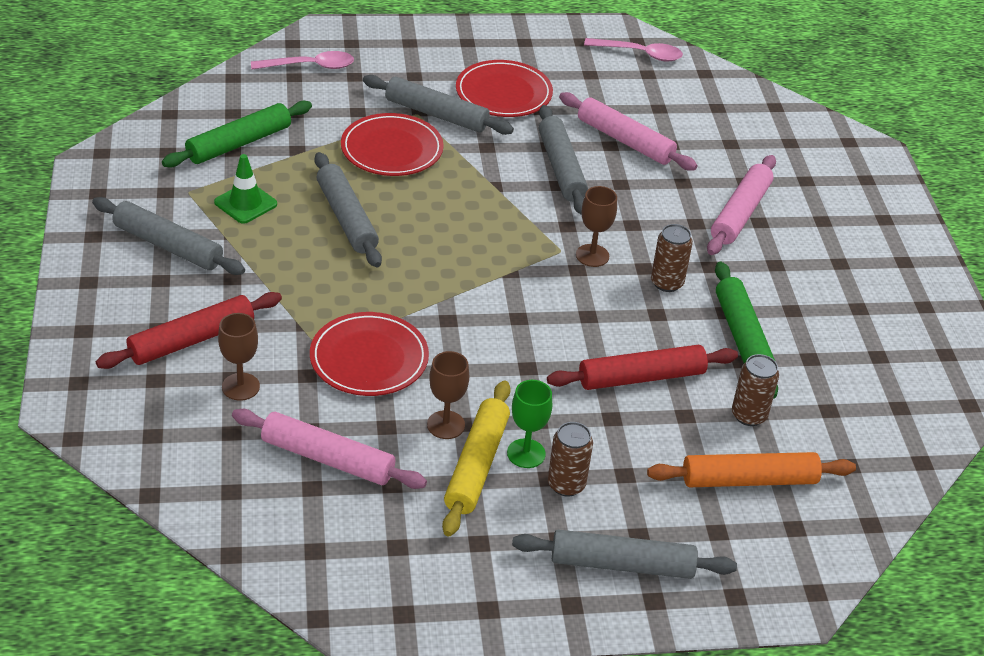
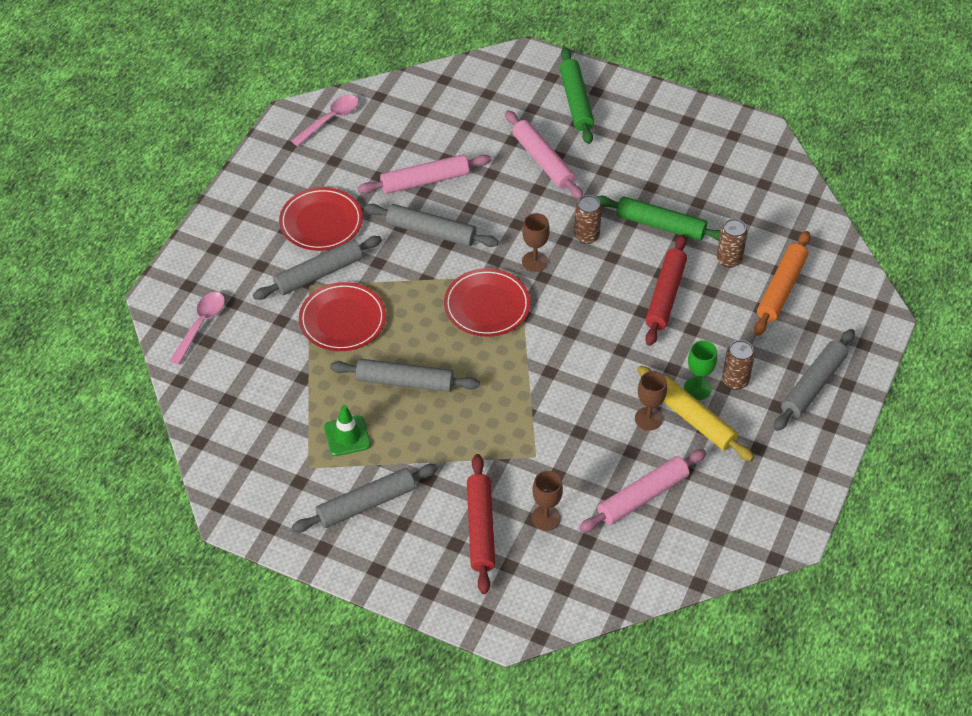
camera: 55 degrees left, 10 degrees up
green rolling pin [162,101,312,168] -> green rolling pin moved to [560,47,594,144]
red plate [310,312,429,396] -> red plate moved to [444,268,531,337]

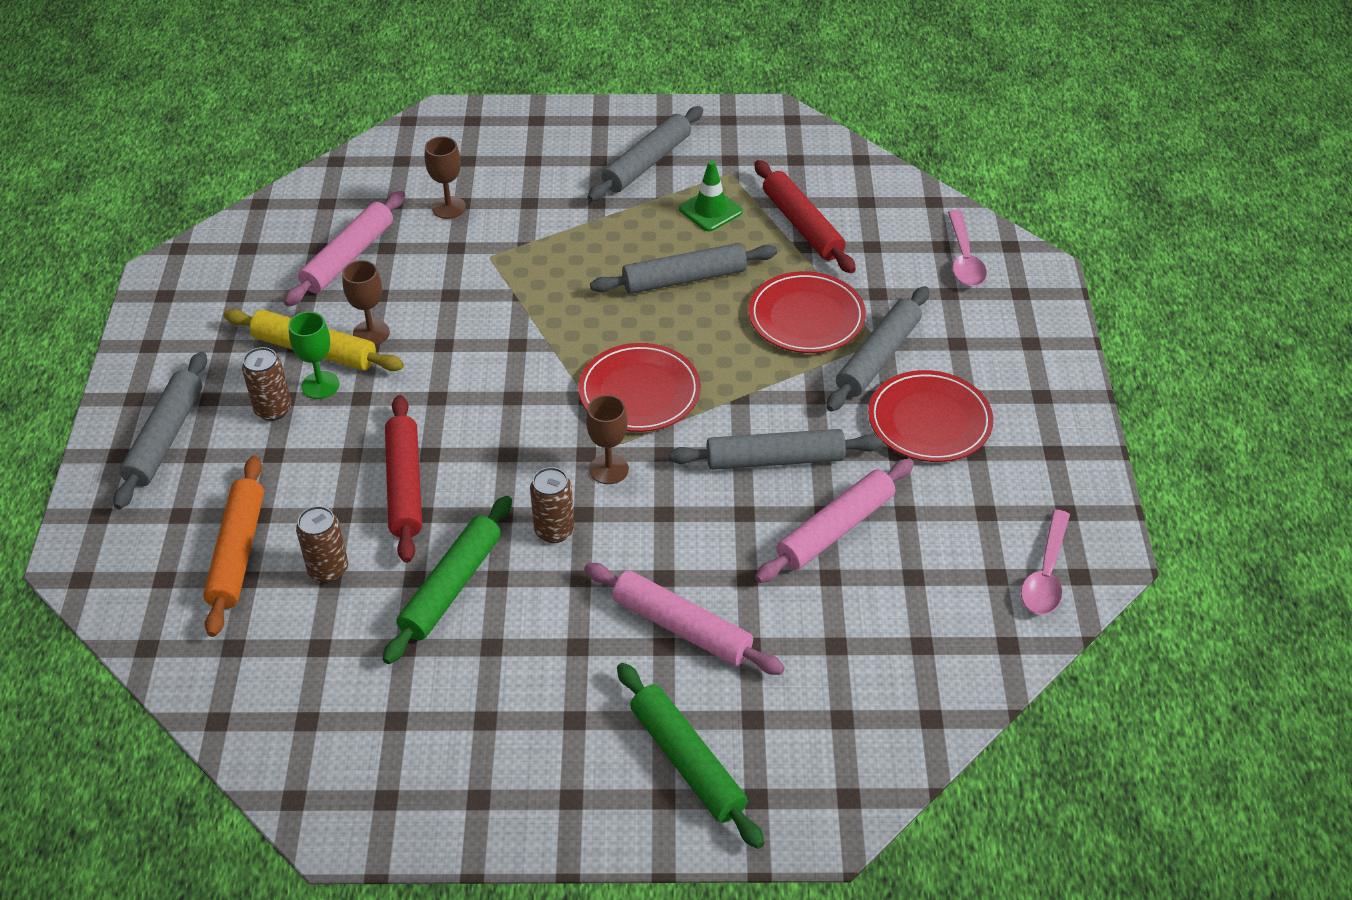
camera: 155 degrees right, 5 degrees down
red rolling pin [467,454,495,594] -> red rolling pin moved to [754,160,856,273]
green rolling pin [596,196,721,241] -> green rolling pin turned 60 degrees counterclockwise [383,496,512,664]

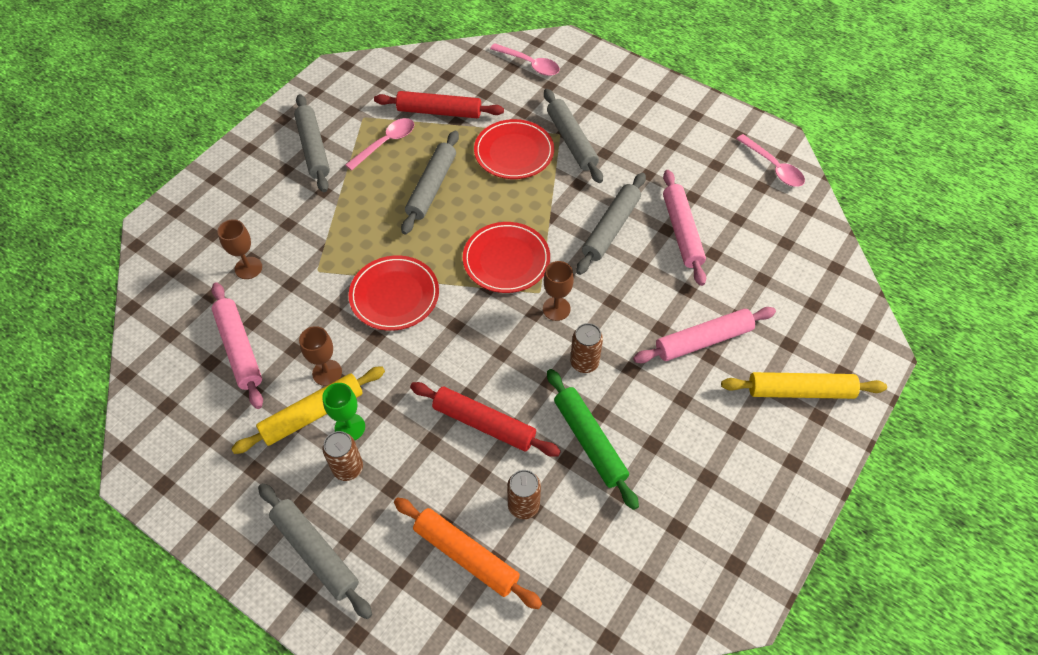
camera: 55 degrees left, 10 degrees up
green rolling pin [617,663,764,849] -> yellow rolling pin [721,372,887,399]
green traffic cone [679,160,743,231] -> pink spoon [345,118,414,171]
red plate [868,370,993,462] -> red plate moved to [349,255,439,331]

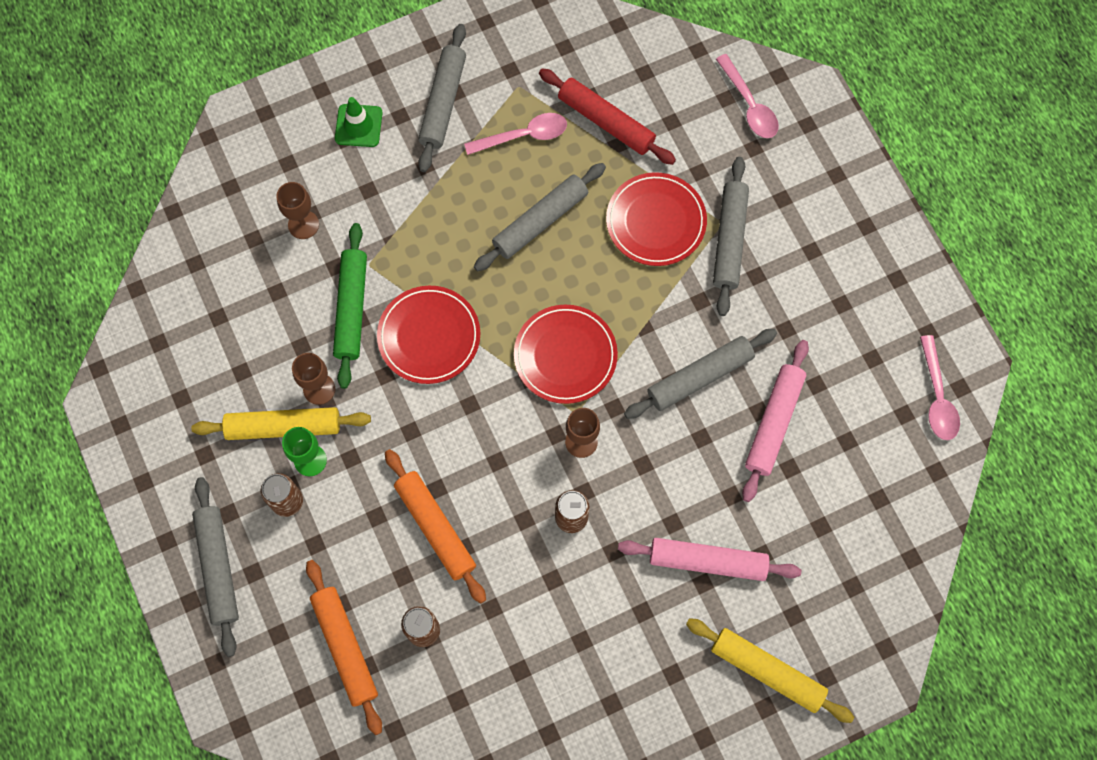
camera: 30 degrees right, 15 degrees up
pink rolling pin [211,282,263,409] -> none
red rolling pin [410,382,561,457] -> orange rolling pin [385,449,486,604]
green rolling pin [547,369,639,510] -> green rolling pin moved to [333,223,367,389]
none -> green traffic cone [335,97,382,147]

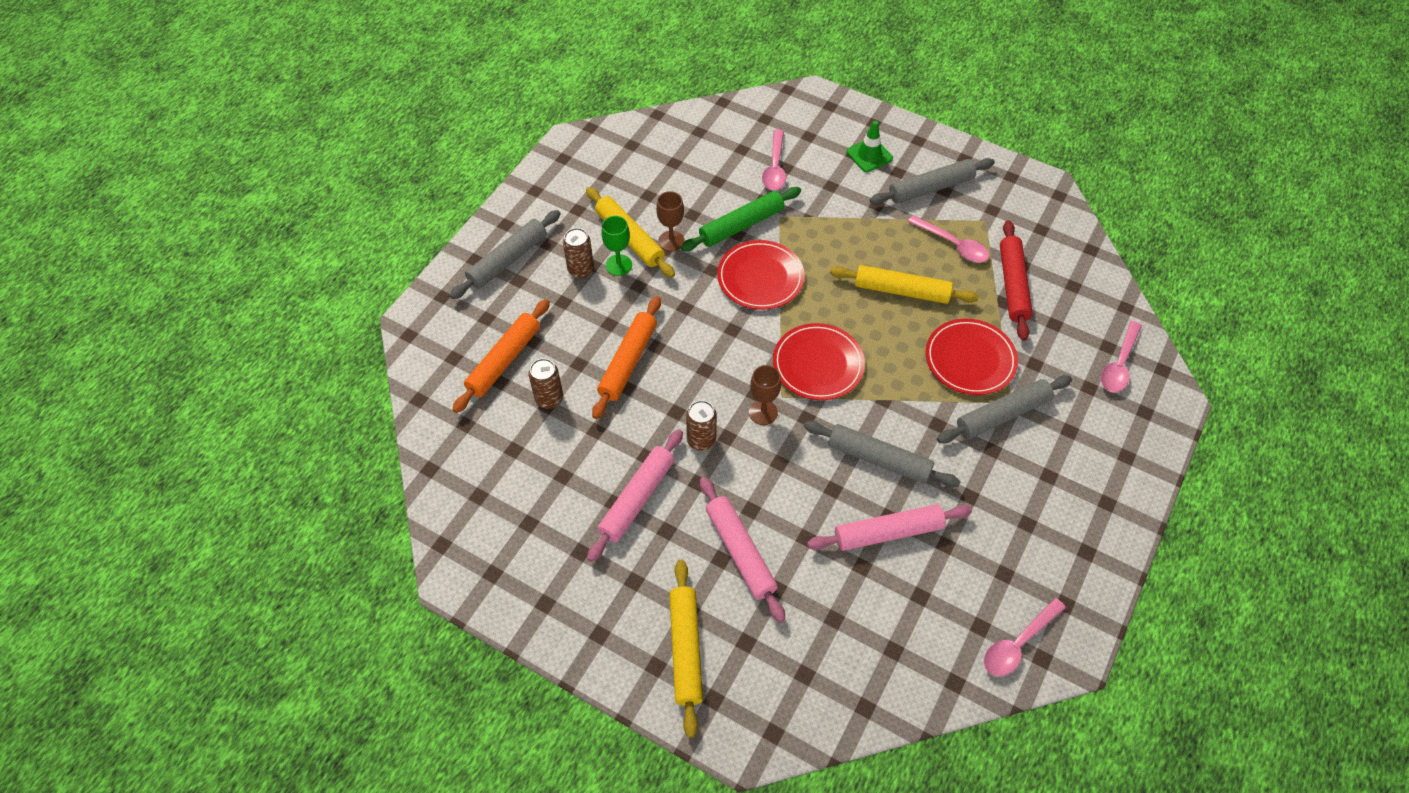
camera: 55 degrees right, 15 degrees down
brown goblet [276,182,319,239] -> pink spoon [762,129,786,190]
grey rolling pin [474,163,606,271] -> yellow rolling pin [830,265,979,304]
none -> pink rolling pin [587,429,683,562]

